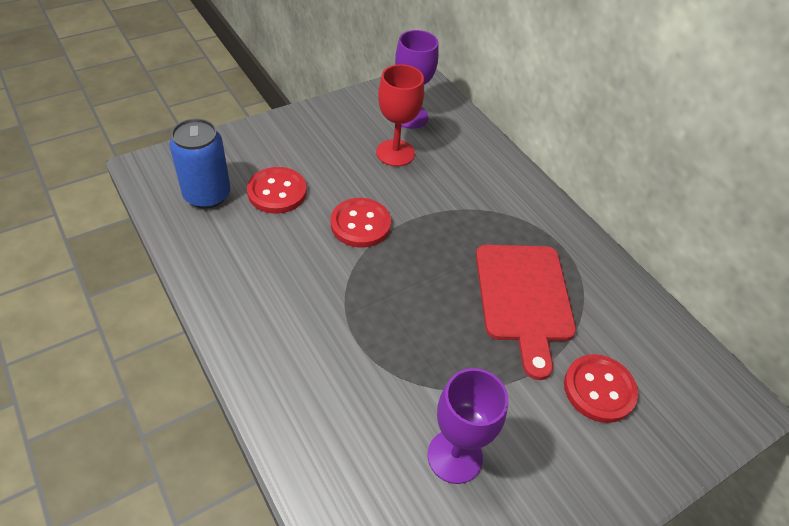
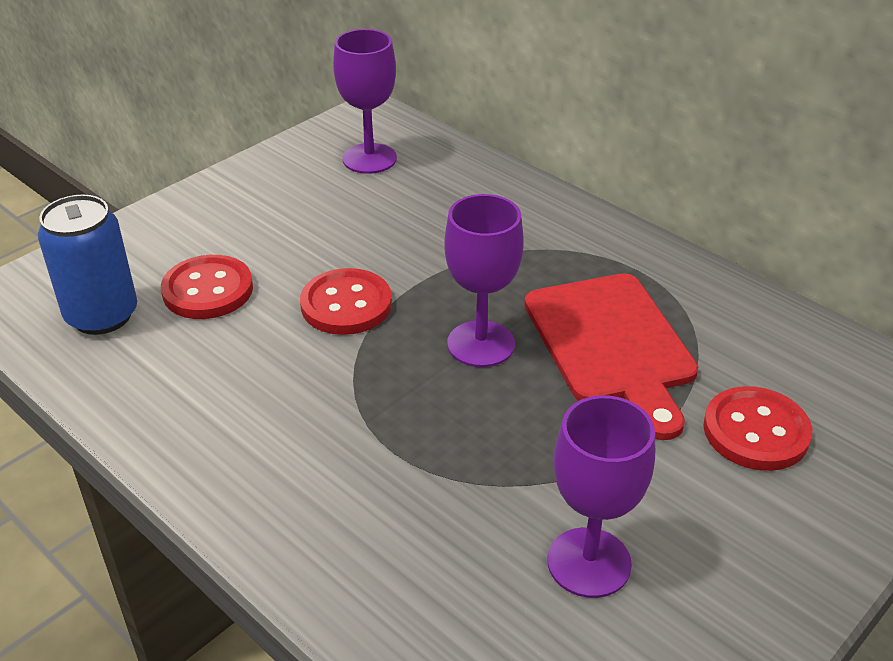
camera: 10 degrees left, 10 degrees down
red goblet [376,64,424,166] -> none
none -> purple goblet [444,194,524,367]

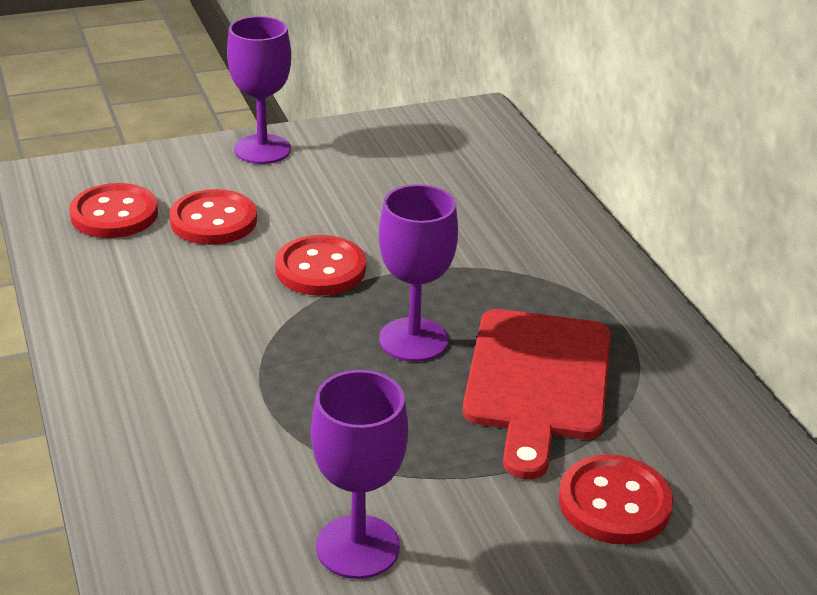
camera: 25 degrees right, 5 degrees down
blue can [38,195,137,335] -> red button [69,183,158,238]
purple goblet [333,29,397,174] -> purple goblet moved to [227,16,291,164]

